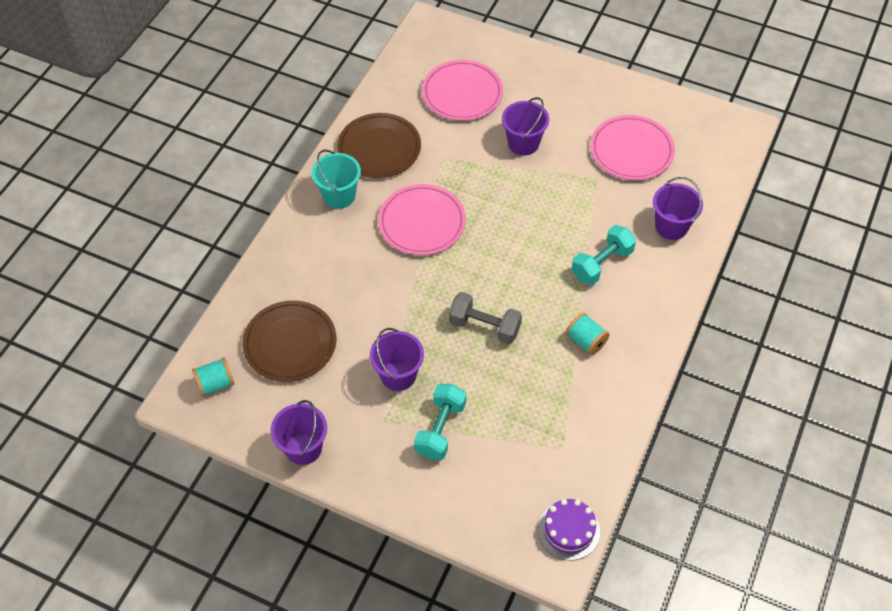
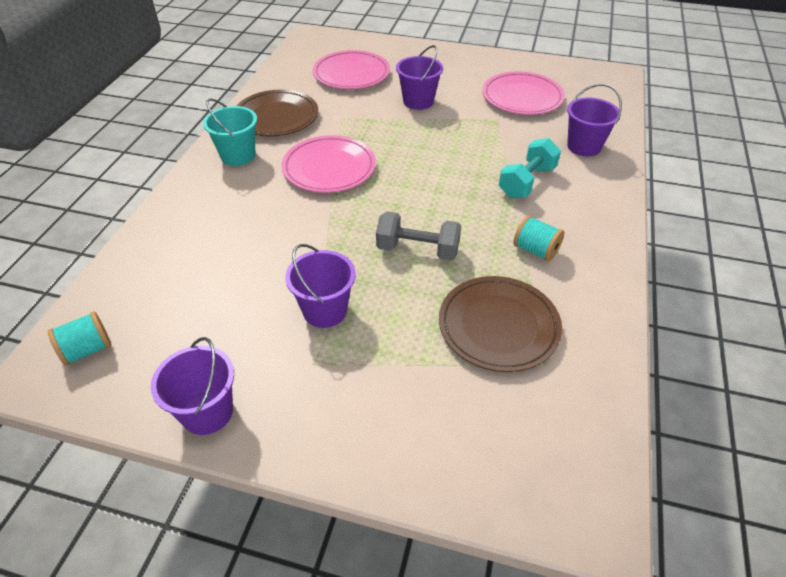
camera: 10 degrees left, 10 degrees down
brown plate [242,300,336,382] -> brown plate moved to [439,276,562,372]
turquoise dumbbell [414,384,466,460] -> none
purple cake [538,499,600,561] -> none

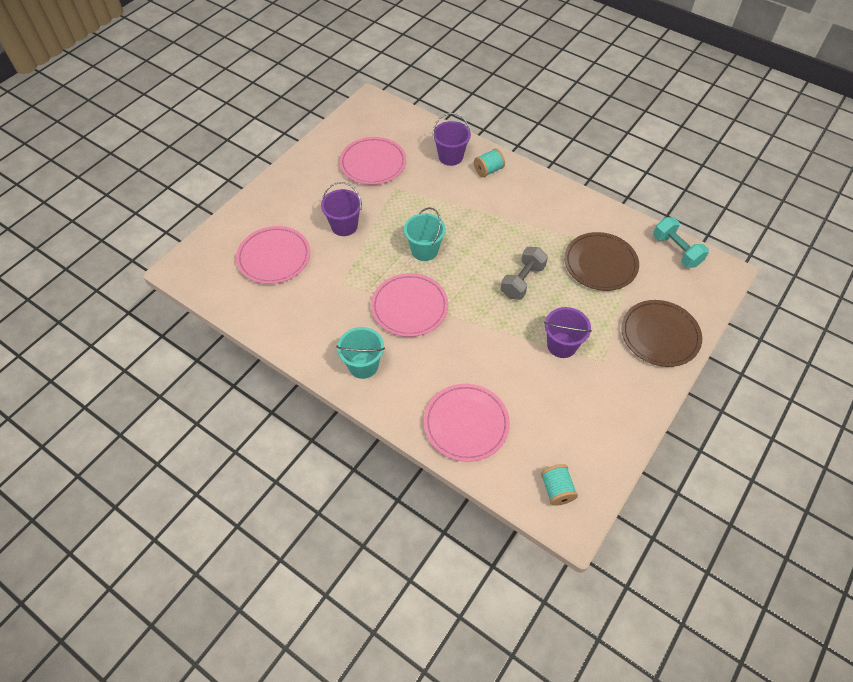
camera: 70 degrees left, 10 degrees up
purple bucket [151,337,234,435] -> none
brown plate [237,90,318,137] -> brown plate moved to [621,300,702,367]
turquoise dumbbell [499,138,561,198] -> turquoise dumbbell moved to [653,217,709,268]
turquoise spool [513,215,564,262] -> turquoise spool moved to [474,148,505,177]
none -> turquoise bucket [404,207,446,261]
none -> pink plate [424,384,510,462]

